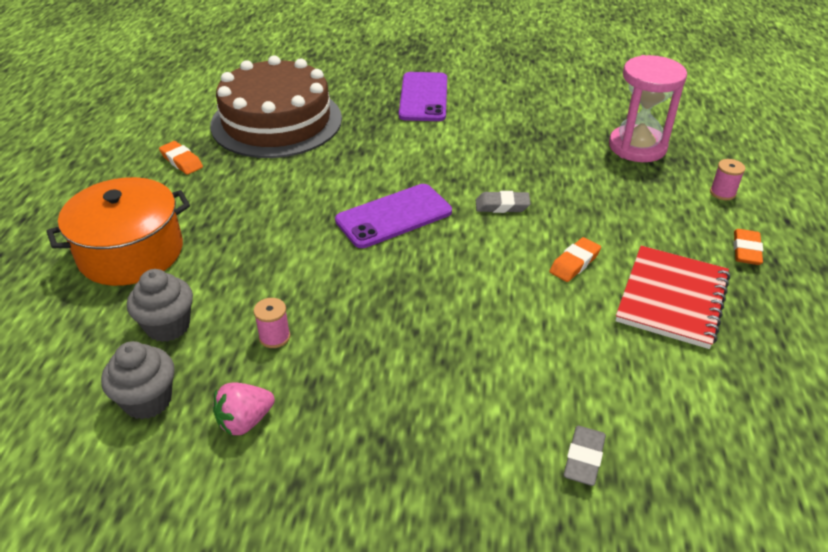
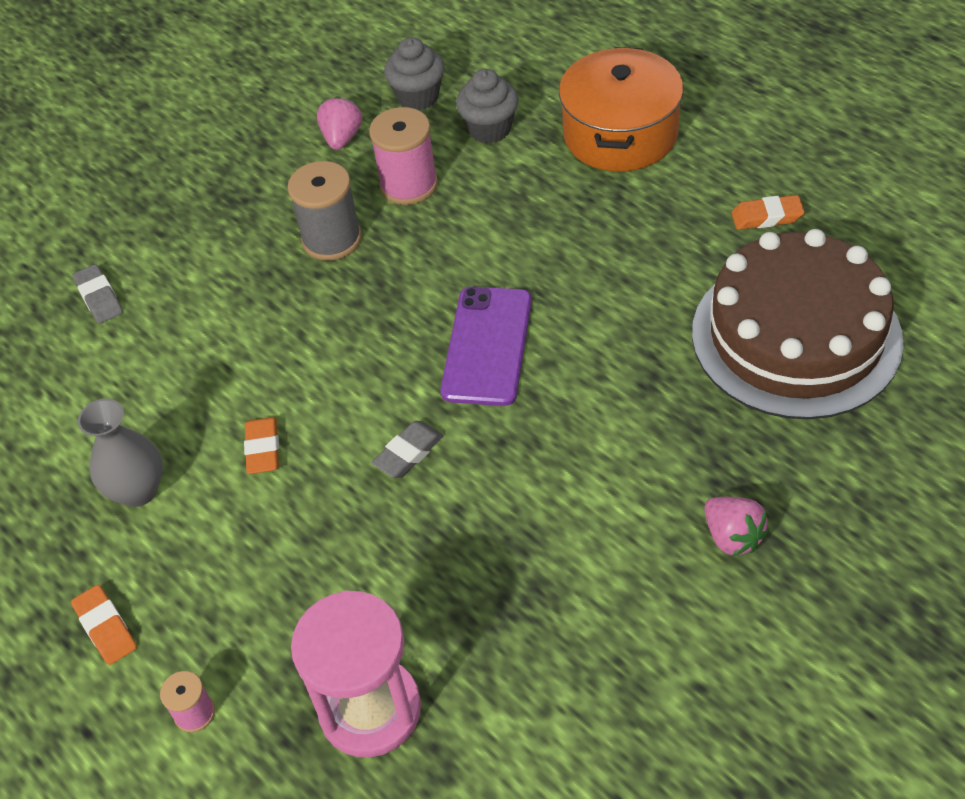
camera: 135 degrees right, 10 degrees up
pink spool [253,298,290,348] -> pink spool [369,107,438,205], size x1.87
purple phone [399,72,447,121] -> pink strawberry [704,497,769,557]
red notebook [615,246,730,349] -> grey vase [78,399,163,507]
none -> grey spool [287,161,362,261]

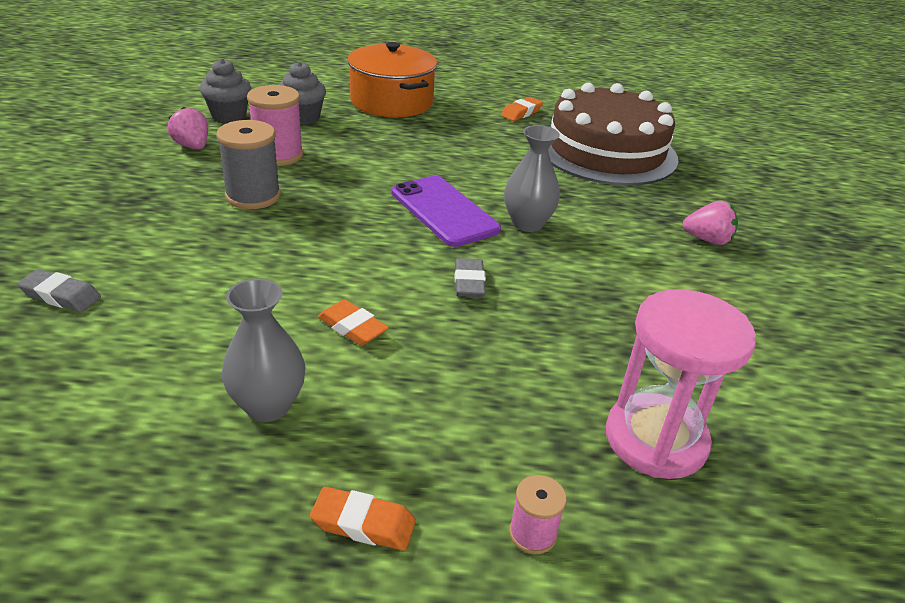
camera: 50 degrees left, 15 degrees down
none -> grey vase [504,125,560,232]

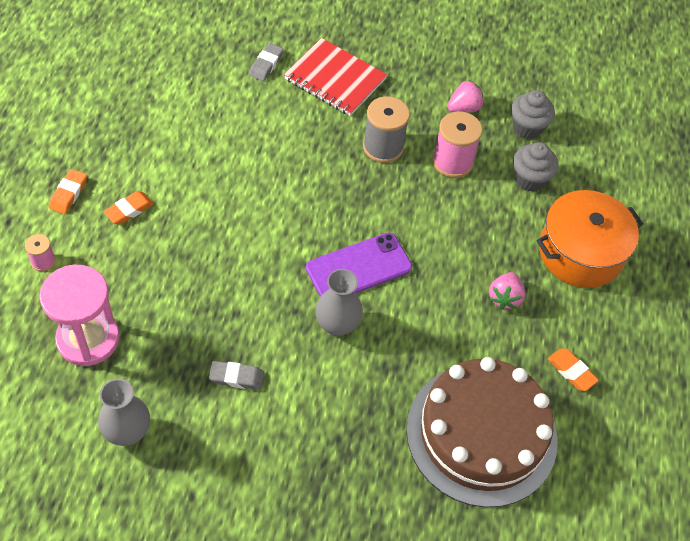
camera: 95 degrees right, 20 degrees up
grey vase [222,278,305,422] -> grey vase moved to [98,379,150,446]
orange eraser [318,299,389,346] -> orange eraser moved to [103,191,154,225]
grey eraser [454,258,486,297] -> grey eraser moved to [209,361,264,390]
pink strawberry [682,201,738,245] -> pink strawberry moved to [489,272,525,310]
none -> red notebook [284,38,387,116]

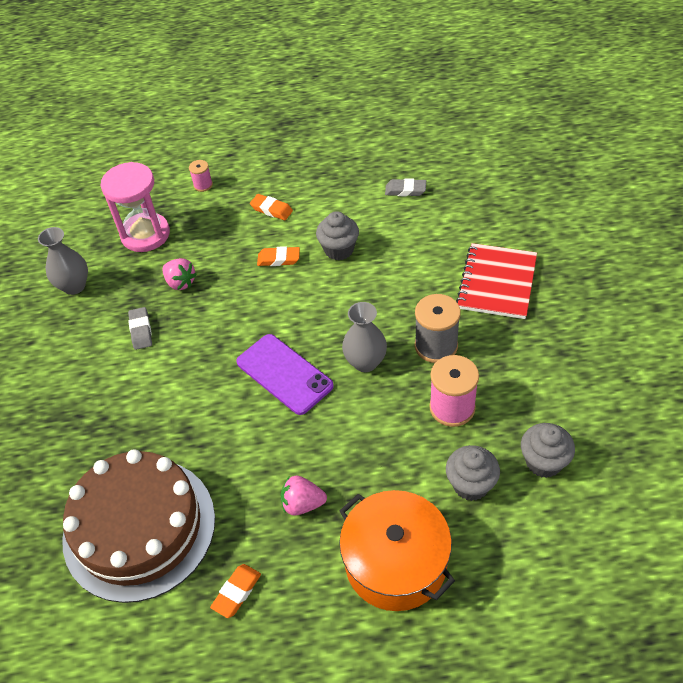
camera: 80 degrees right, 5 degrees down
orange eraser [49,169,87,214] -> orange eraser moved to [257,246,300,266]
grey eraser [249,43,284,81] -> grey eraser moved to [385,178,426,196]
grey vase [316,269,363,336] -> grey vase moved to [342,302,387,372]
pink strawberry [447,80,484,113] -> pink strawberry moved to [163,258,197,290]
none -> grey cupcake [316,211,359,260]

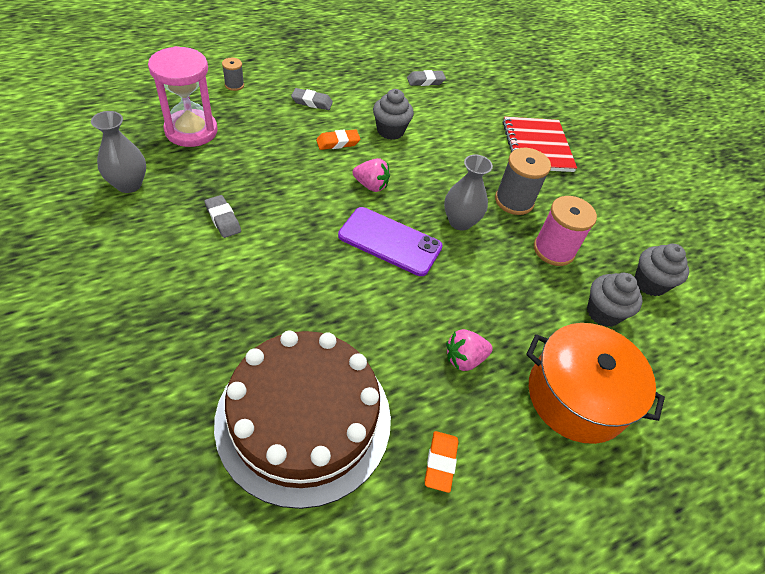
camera: 30 degrees left, 0 degrees up
pink strawberry [163,258,197,290] -> pink strawberry moved to [353,158,390,192]
pink spool [189,160,213,192] -> grey spool [222,58,244,91]
orange eraser [250,194,293,220] -> grey eraser [291,88,333,110]

